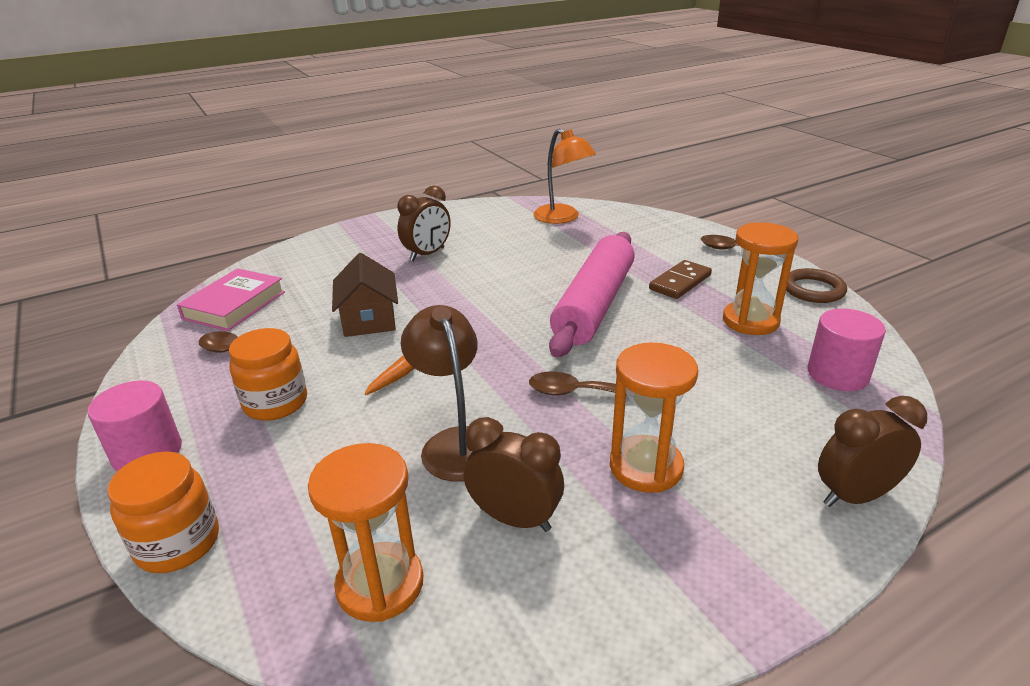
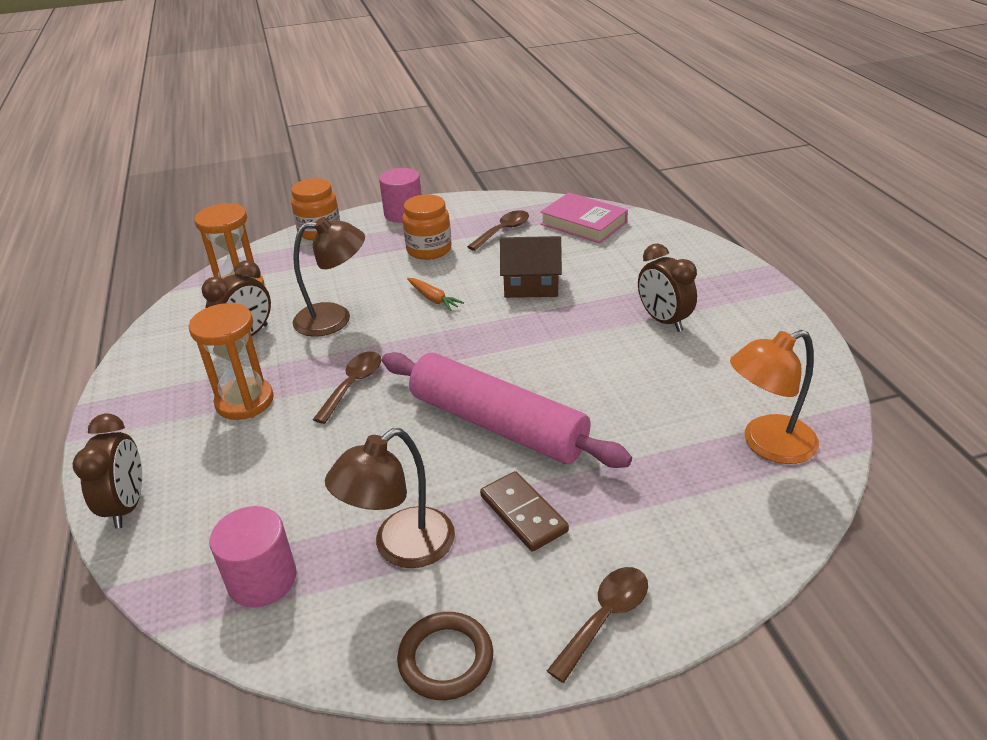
camera: 105 degrees right, 5 degrees up
orange hourglass [723,223,798,335] -> brown lamp [325,428,455,568]

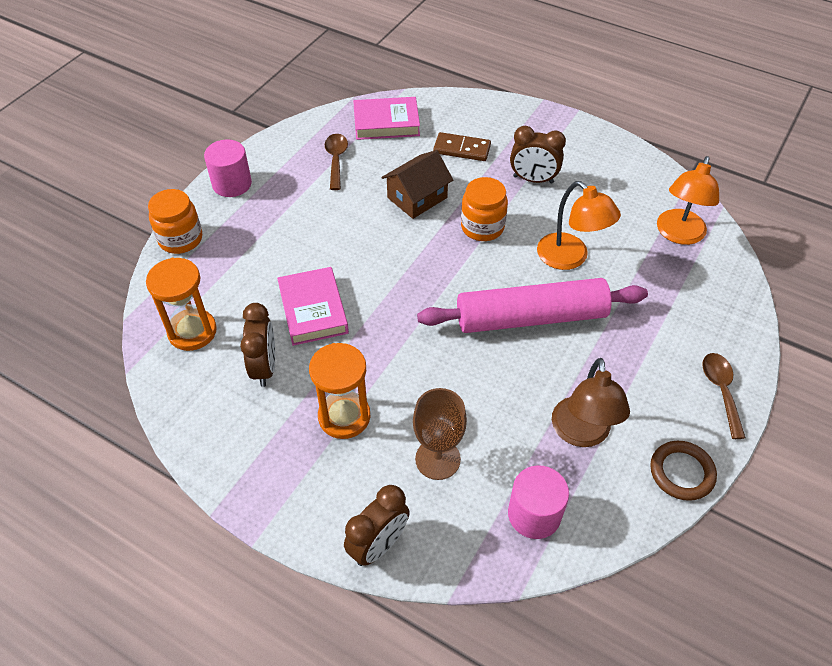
camera: 45 degrees left, 15 degrees up
brown clock [72,414,142,529] -> brown clock turned 90 degrees clockwise [344,485,410,566]
brown lamp [293,217,365,337] -> pink book [277,267,349,346]
brown spoon [313,352,381,424] -> none
orange jar [402,194,452,260] -> orange jar moved to [461,177,508,241]
orange carrot [407,278,464,311] -> none
brown domino [480,471,569,552] -> brown domino moved to [433,132,491,161]
none -> brown goblet [413,388,467,480]
none -> orange lamp [537,181,621,270]

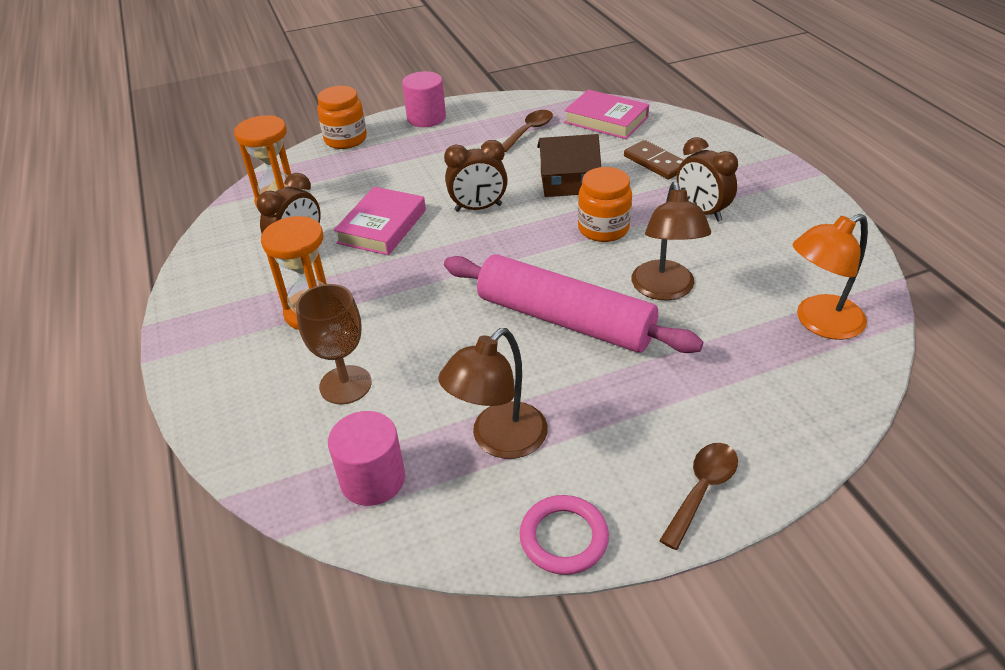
camera: 40 degrees right, 10 degrees down
brown clock [344,485,410,566] -> brown clock moved to [444,140,508,212]
orange lamp [537,181,621,270] -> brown lamp [632,181,711,300]
brown ring [650,441,717,501] -> pink ring [520,495,609,575]

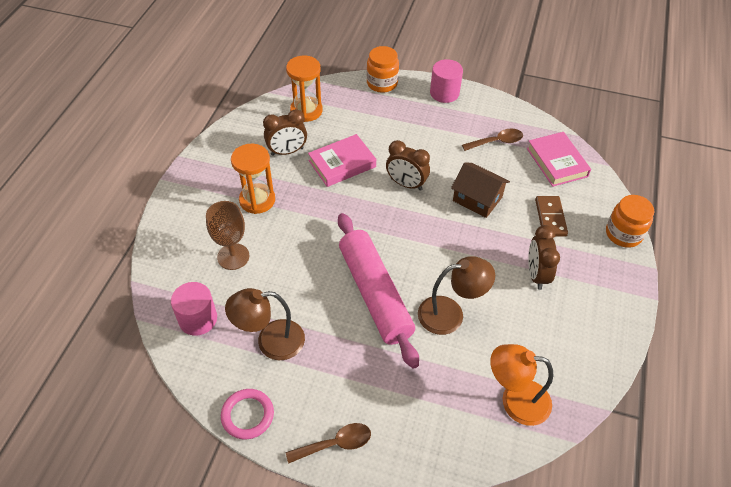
camera: 35 degrees right, 10 degrees up
orange jar [578,167,632,242] -> orange jar moved to [606,195,655,247]
brown lamp [632,181,711,300] -> brown lamp turned 135 degrees counterclockwise [418,256,495,335]

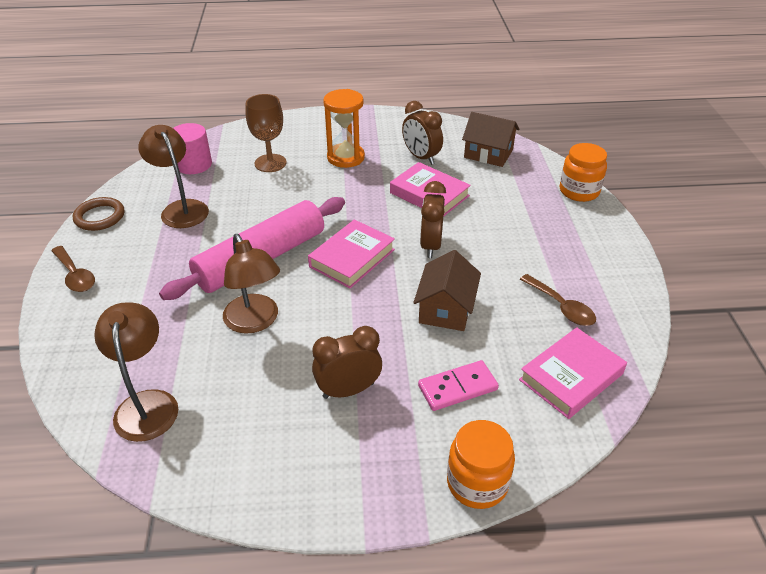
camera: 70 degrees right, 10 degrees down
pink ring [221,389,274,440] -> brown ring [73,197,124,231]
orange hourglass [286,56,323,122] -> brown house [462,112,519,167]
pink cylinder [430,59,463,103] -> none
orange lamp [490,344,554,426] -> brown lamp [94,302,178,442]
brown domino [535,196,568,237] -> pink domino [418,360,499,411]
none -> pink book [308,219,395,288]

